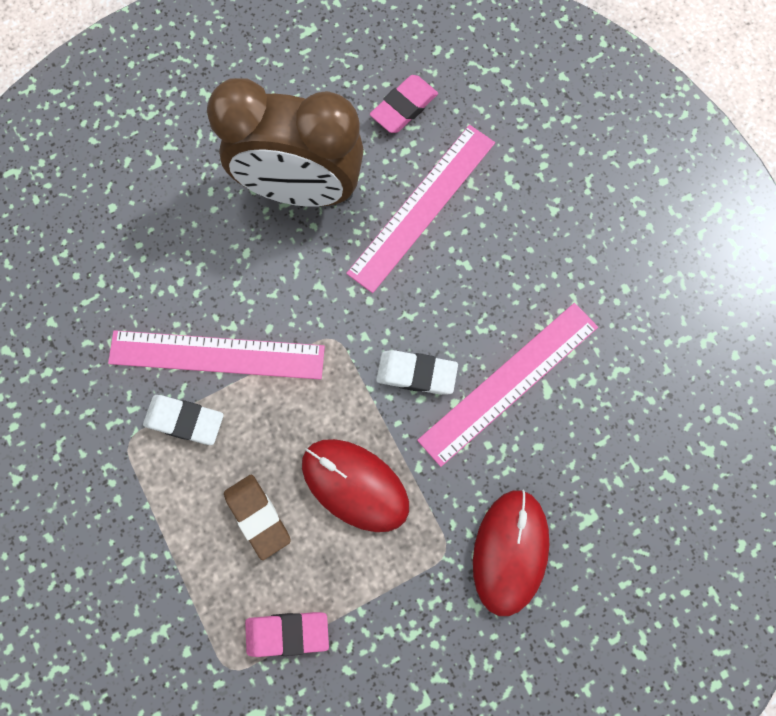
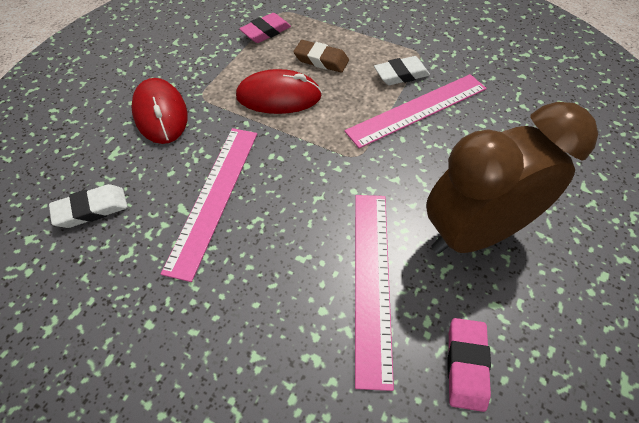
camera: 145 degrees right, 20 degrees down
white eraser [376,350,458,395] -> white eraser moved to [49,184,128,228]

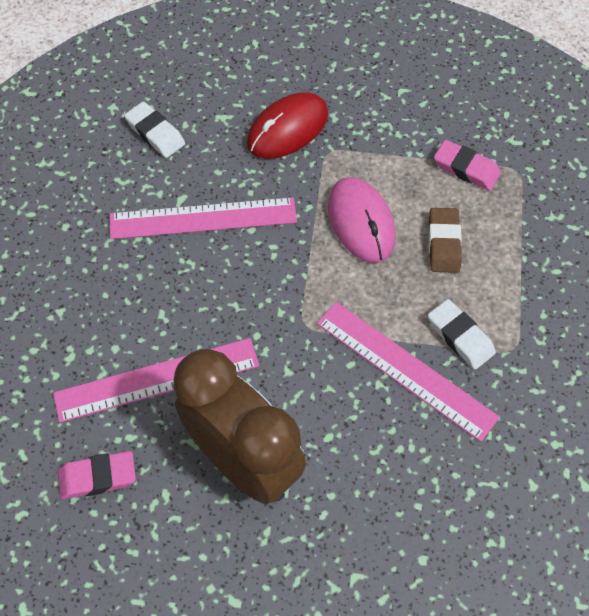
camera: 70 degrees right, 5 degrees up
red mouse [236,69,322,114] -> pink mouse [328,177,396,263]

